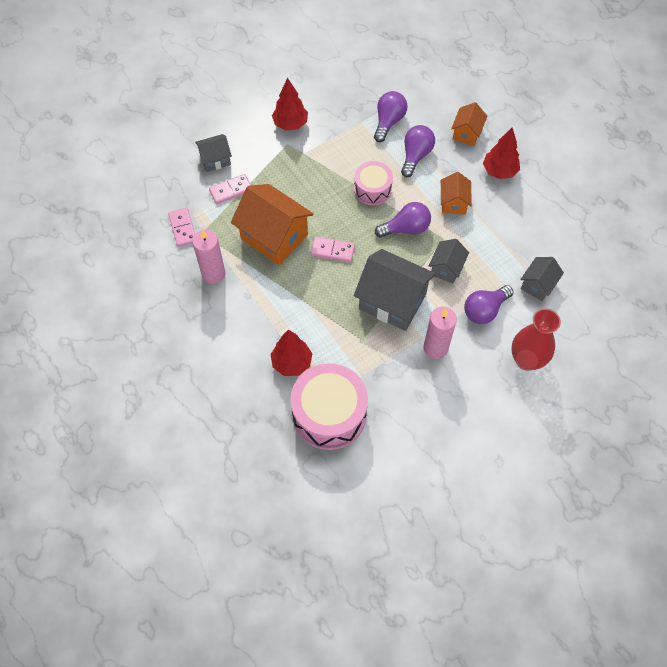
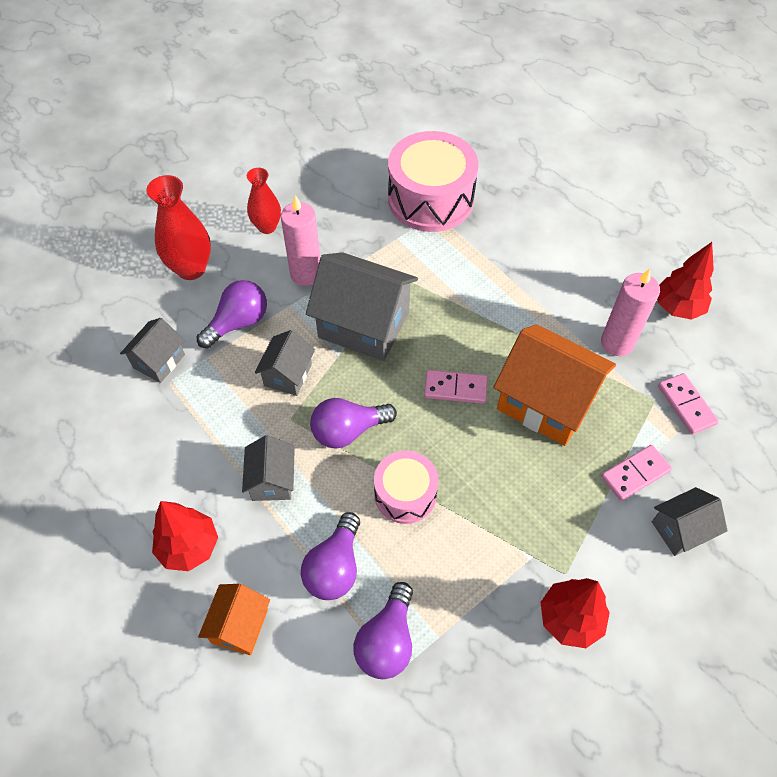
camera: 175 degrees right, 5 degrees down
red tree [270,330,312,376] -> red tree moved to [657,242,714,320]
orange house [441,172,472,214] -> grey house [242,435,295,501]
none -> red vase [247,168,281,234]

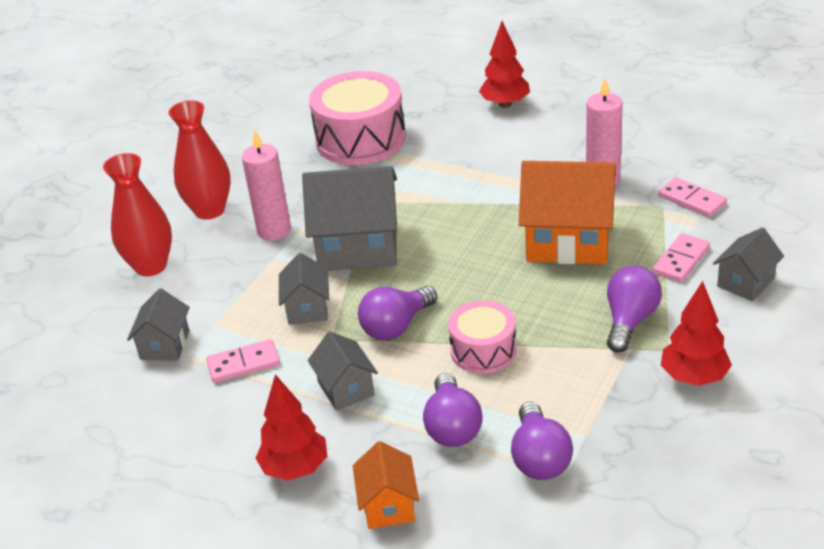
camera: 20 degrees left, 20 degrees down
purple light bulb [197,280,267,348] -> purple light bulb moved to [607,266,662,353]
red vase [247,168,281,234] -> red vase [168,100,231,220], size x1.53
pink domino [424,370,487,404] -> pink domino moved to [206,339,280,383]
red tree [657,242,714,320] -> red tree moved to [479,21,530,108]

